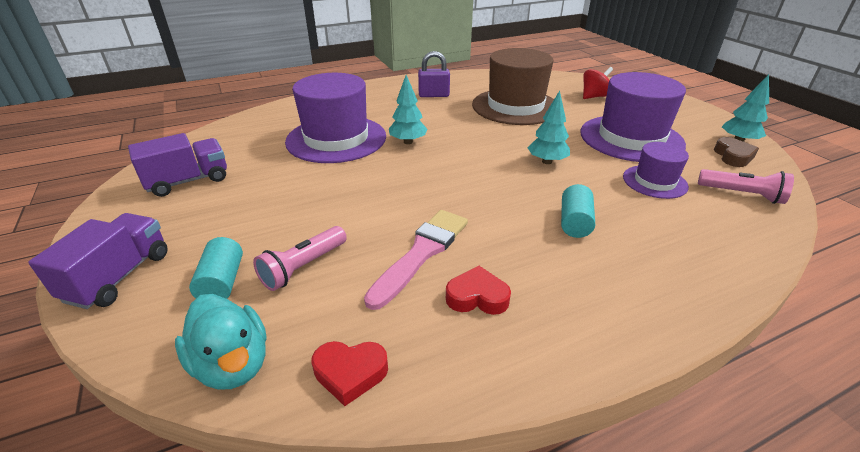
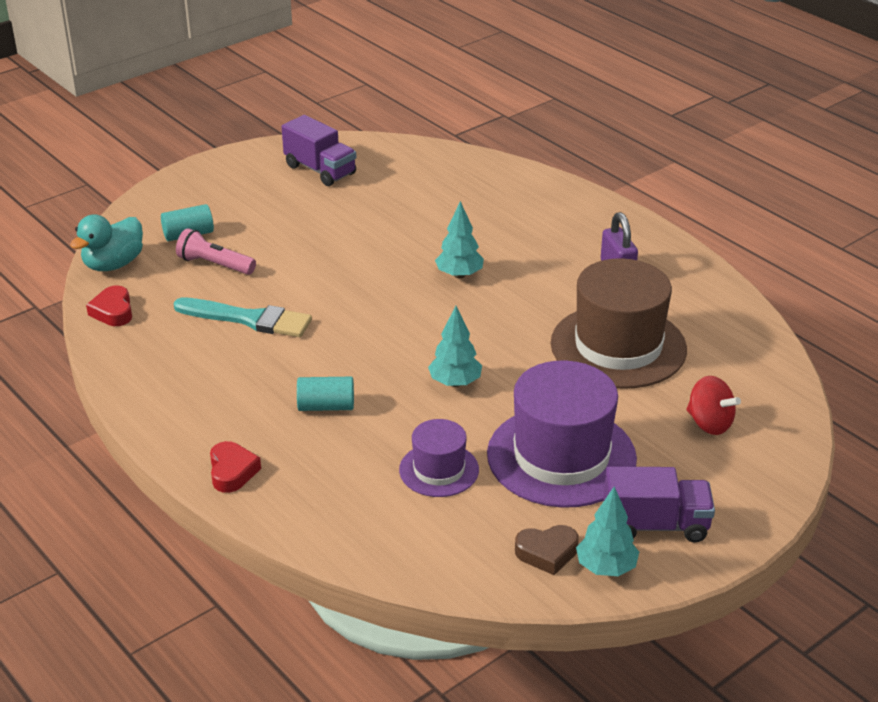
camera: 75 degrees right, 0 degrees up
purple truck [28,213,168,309] -> purple truck moved to [603,466,715,542]
purple hat [285,73,386,163] -> none
pink brush [364,210,468,310] -> turquoise brush [174,297,312,337]
red heart [446,266,511,315] -> red heart moved to [210,441,261,493]
pink flashlight [698,169,794,204] -> none

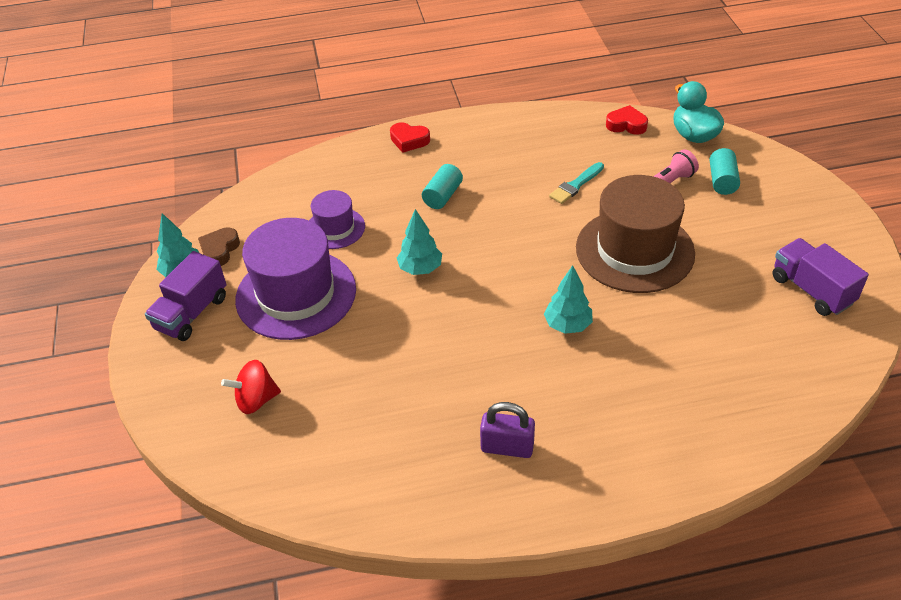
camera: 120 degrees right, 10 degrees up
turquoise brush [174,297,312,337] -> turquoise brush [549,162,604,204], size x0.63
purple truck [282,115,356,186] -> purple truck turned 75 degrees clockwise [772,238,869,316]
brown hat [551,258,687,389] -> brown hat moved to [576,175,695,293]

